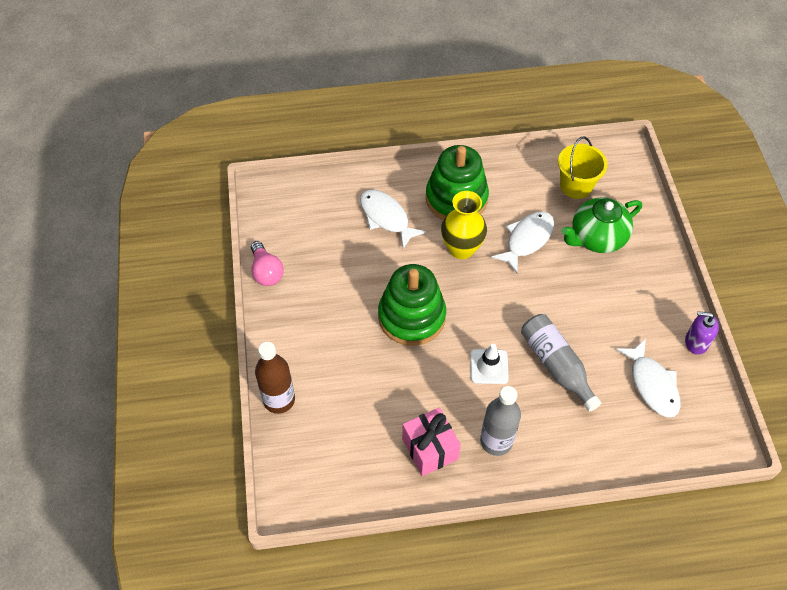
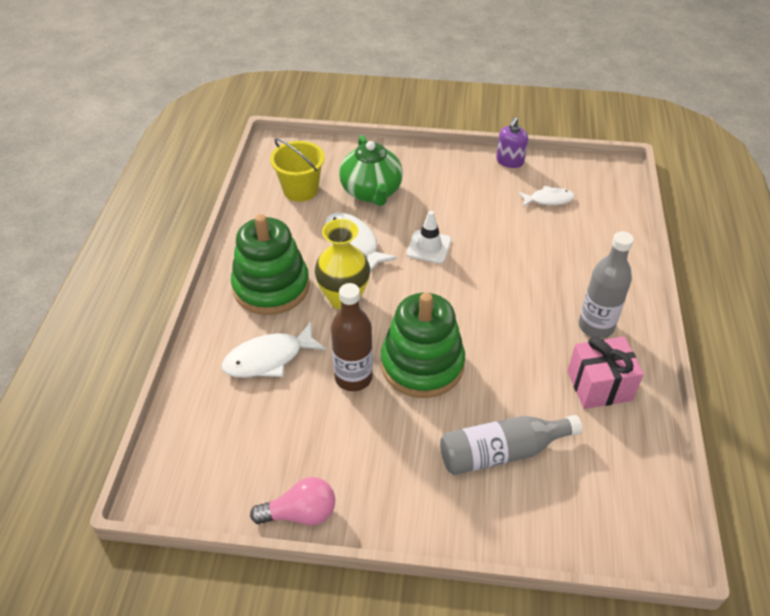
camera: 75 degrees left, 10 degrees down
brown bottle [255,342,295,414] -> brown bottle moved to [331,283,373,391]
white traffic cone [470,344,509,384] -> white traffic cone moved to [406,211,451,264]
grey bottle [521,314,601,412] -> grey bottle moved to [440,415,582,475]
white fish [616,339,680,417] -> white fish [518,186,575,207], size x0.65

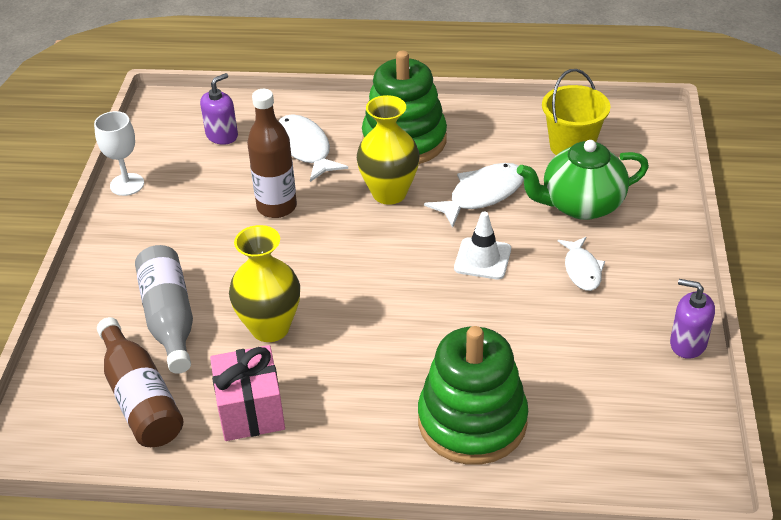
camera: 90 degrees right, 5 degrees down
pink light bulb [250,477,335,525] -> white goblet [94,111,144,196]
green stacking toy [381,293,465,398] -> green stacking toy moved to [418,326,528,465]
white fish [518,186,575,207] -> white fish moved to [558,237,605,291]
grey bottle [579,231,634,338] -> none
none -> brown bottle [97,317,183,447]
none -> purple soap dispenser [200,73,238,145]
none -> yellow vase [229,225,300,342]

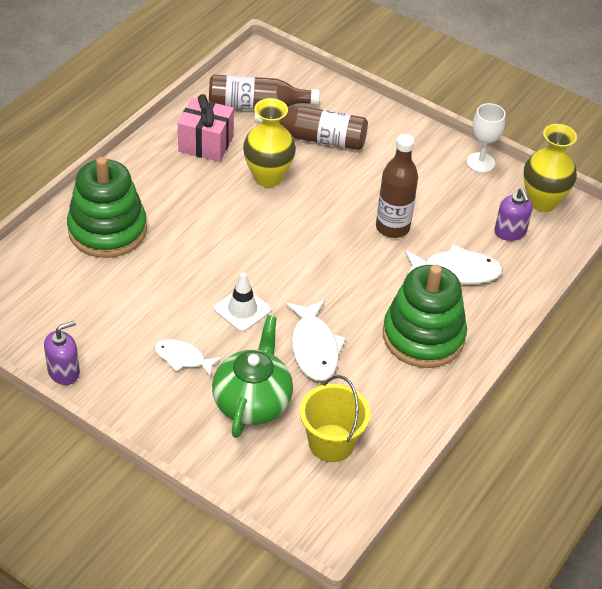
camera: 115 degrees right, 5 degrees up
grey bottle [135,245,193,374] -> brown bottle [254,106,368,150]
yellow vase [357,95,420,205] -> yellow vase moved to [523,124,577,212]

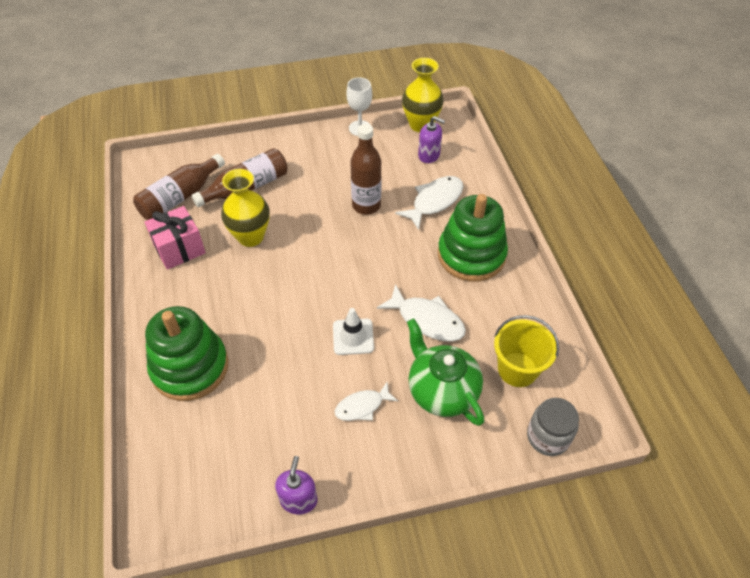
camera: 45 degrees left, 5 degrees up
none -> grey jar [527,398,579,456]

